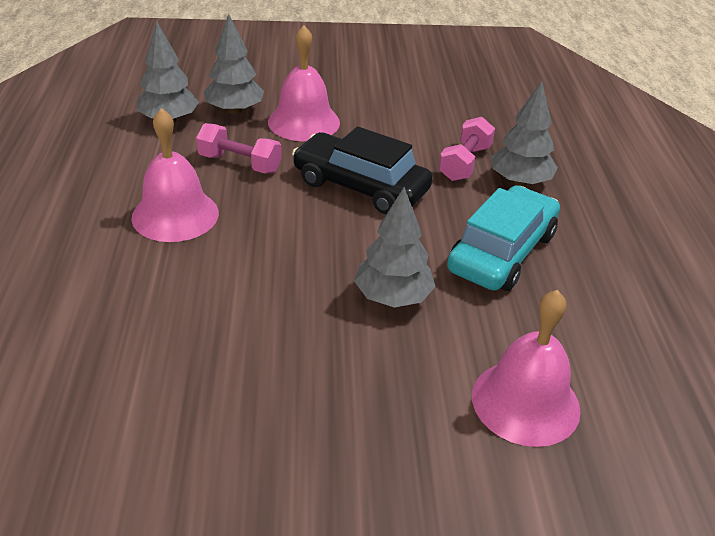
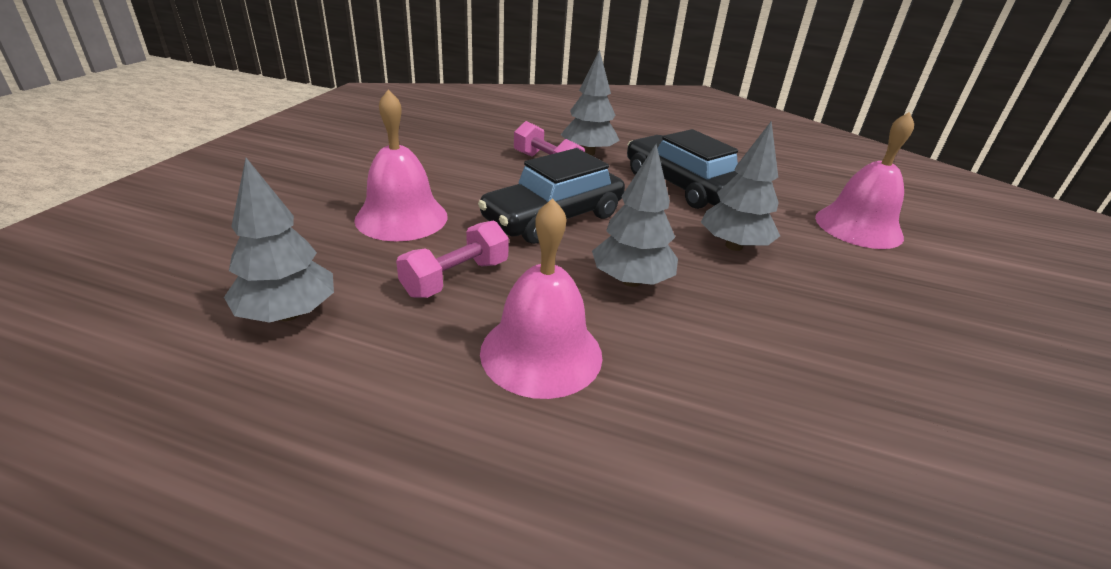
camera: 70 degrees left, 5 degrees down
grey tree [204,14,264,114] -> grey tree moved to [592,144,678,287]
turquoise car [447,186,560,291] -> black car [627,129,738,209]

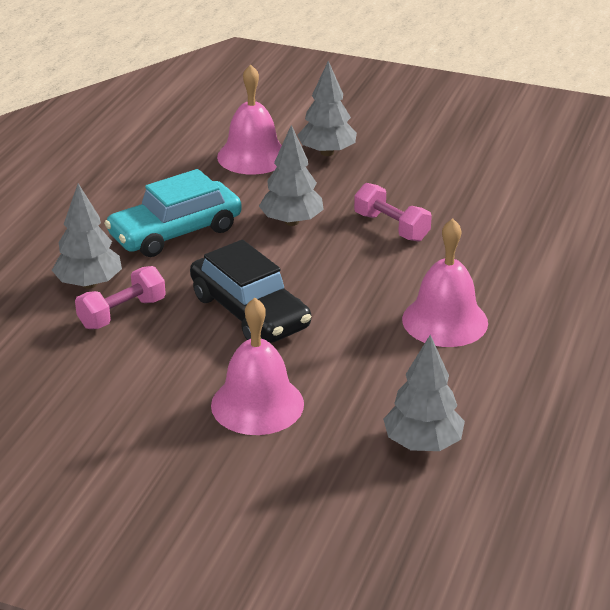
camera: 85 degrees left, 0 degrees up
pink dumbbell [396,221,509,298] -> pink dumbbell moved to [354,183,432,242]
grey tree [592,144,678,287] -> grey tree moved to [297,61,357,156]
black car [627,129,738,209] -> turquoise car [104,169,242,257]

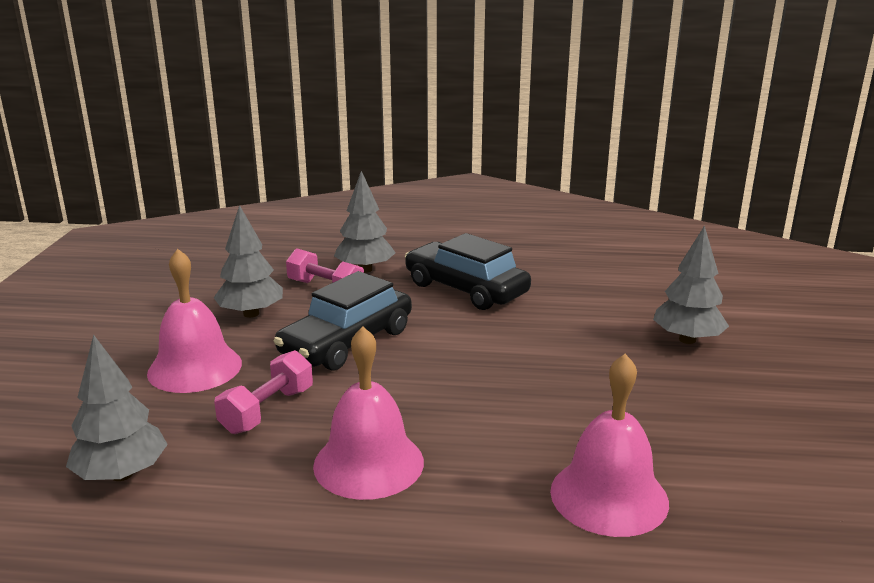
camera: 75 degrees right, 10 degrees down
turquoise car [104,169,242,257] -> black car [405,233,531,310]
pink bell [217,64,282,175] -> pink bell moved to [550,354,669,537]
grey tree [259,125,324,226] -> grey tree moved to [213,205,283,318]
pink dumbbell [354,183,432,242] -> pink dumbbell moved to [214,350,313,434]

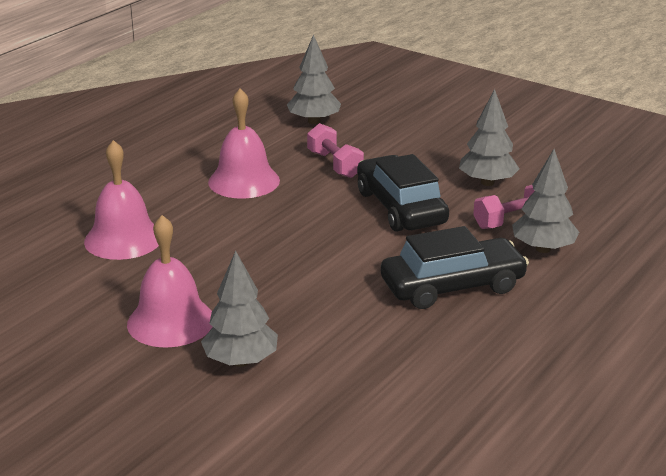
camera: 120 degrees right, 5 degrees up
pink bell [147,249,242,393] -> pink bell moved to [127,215,213,348]

